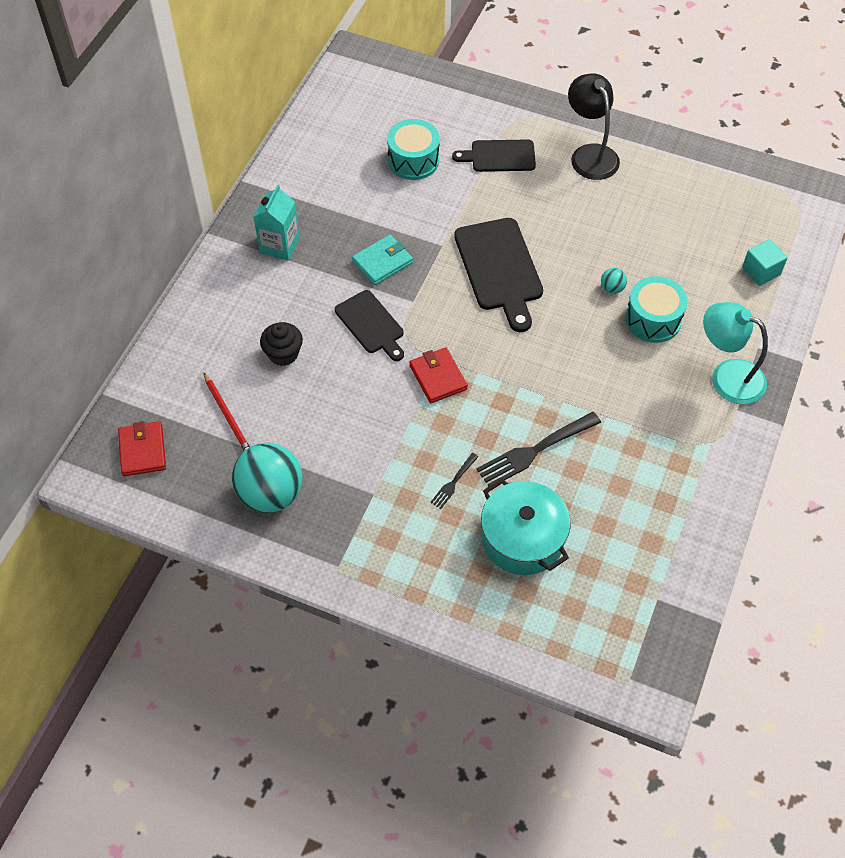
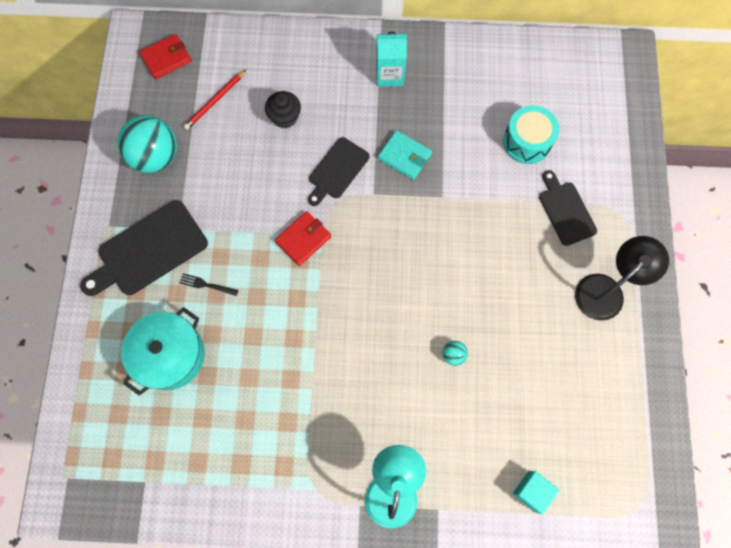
camera: 70 degrees right, 15 degrees up
black cutting board [454,218,543,332] -> black cutting board moved to [80,200,208,296]
black fork [476,412,601,486] -> none
turquoise drum [625,276,688,343] -> none

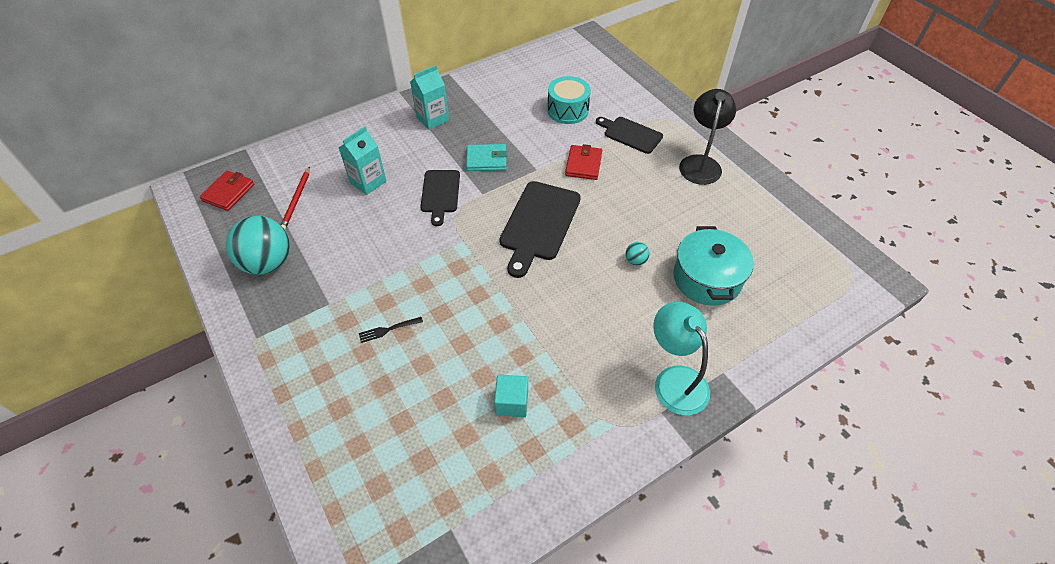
camera: 35 degrees left, 20 degrees down
black cutting board [80,200,208,296] -> black cutting board moved to [499,181,581,278]
turquoise pot [121,307,204,396] -> turquoise pot moved to [673,226,754,306]
black cupcake [265,91,301,129] -> turquoise carton [338,126,386,195]
red wallet [275,211,331,266] -> red wallet moved to [565,144,602,180]
turquoise cube [513,471,559,514] -> turquoise cube moved to [494,375,528,417]

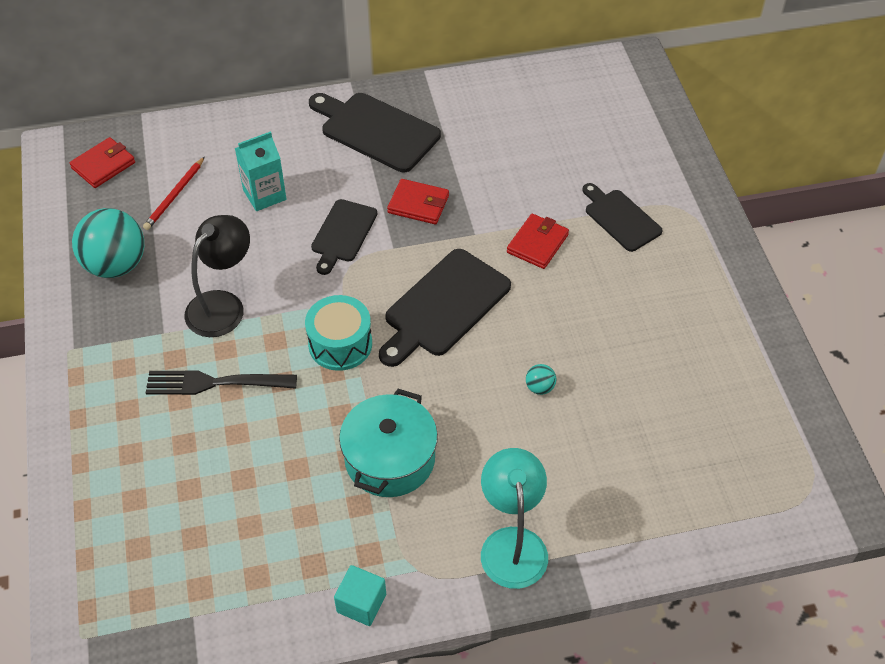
camera: 20 degrees right, 0 degrees up
black fork [359,317,423,343] -> black fork [146,371,297,395], size x1.96
turquoise carton [410,65,449,130] -> black cutting board [309,93,441,172]
turquoise wallet [466,144,507,171] -> red wallet [387,179,449,224]
turquoise cube [494,375,528,417] -> turquoise cube moved to [334,565,386,626]
turquoise drum [547,76,591,124] -> turquoise drum moved to [305,295,372,371]
turquoise pot [673,226,754,306] -> turquoise pot moved to [339,389,438,497]
black lamp [679,89,736,185] -> black lamp moved to [185,215,250,337]

